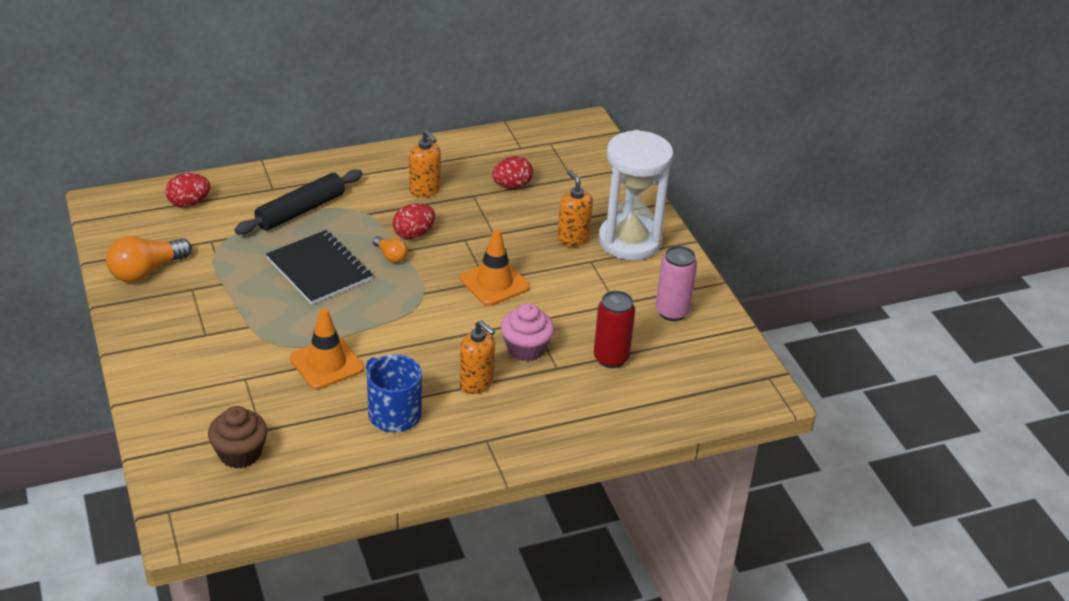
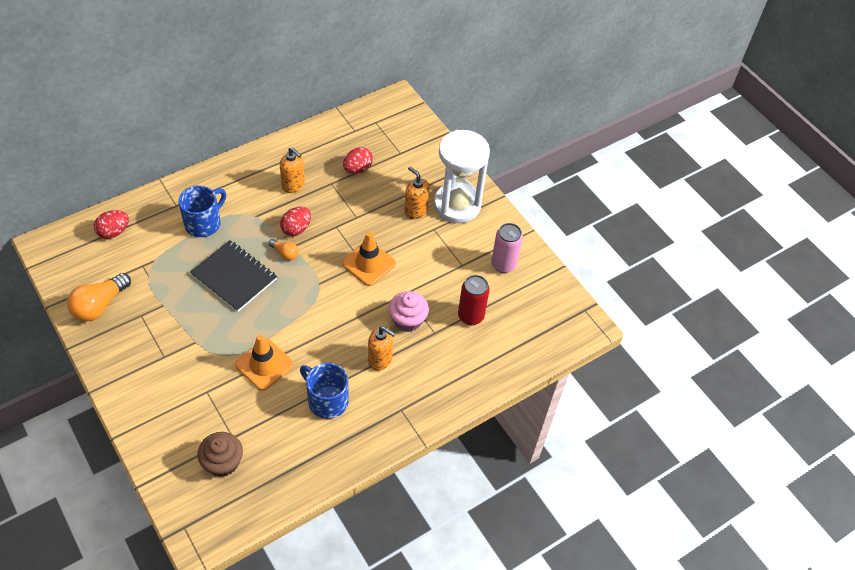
camera: 15 degrees left, 15 degrees up
black rolling pin [235,169,362,235] -> blue mug [178,185,226,237]

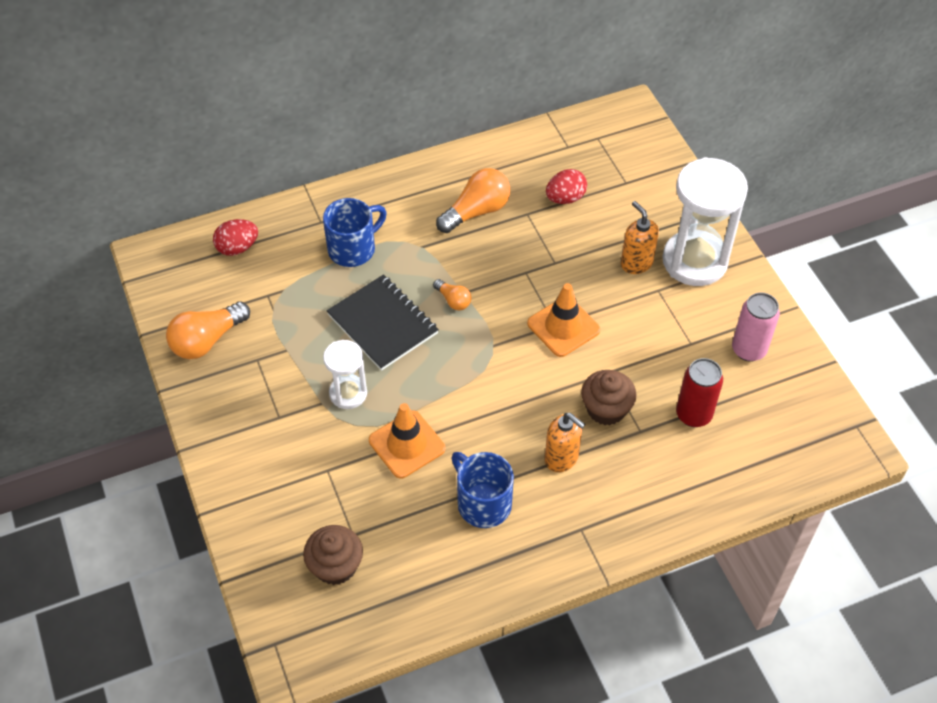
camera: 15 degrees right, 0 degrees up
orange soap dispenser [280,147,305,193] -> orange light bulb [436,168,510,233]
red egg [280,207,311,236] -> none
pink cupcake [389,291,429,332] -> brown cupcake [581,370,637,425]
none -> white hourglass [323,340,367,409]

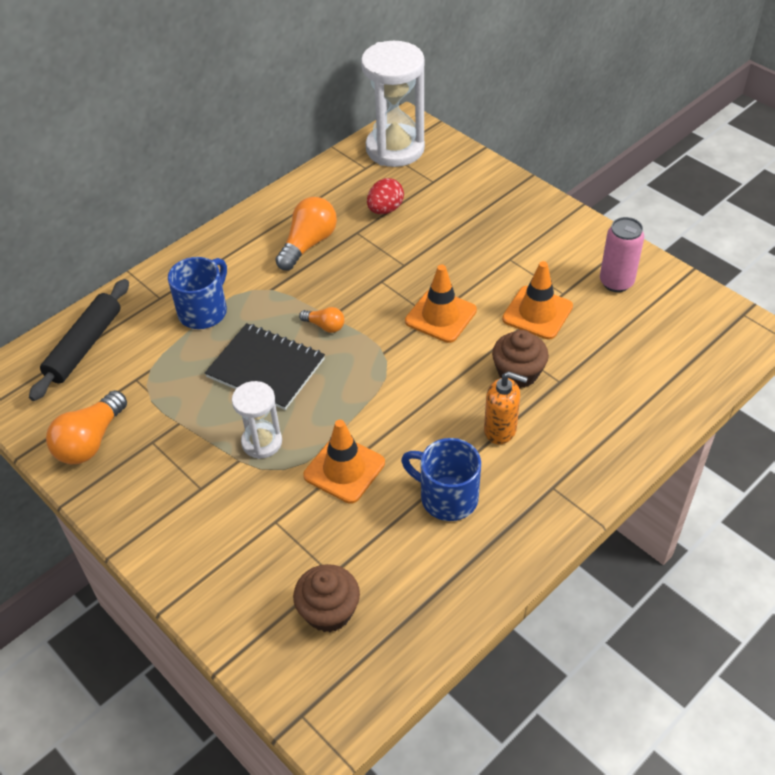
camera: 20 degrees left, 5 degrees down
red egg [213,219,258,256] -> black rolling pin [29,279,129,401]
orange soap dispenser [621,201,659,274] -> none
white hourglass [662,157,748,286] -> white hourglass moved to [361,41,425,167]
red can [676,358,723,427] -> none
none -> orange traffic cone [502,261,573,340]

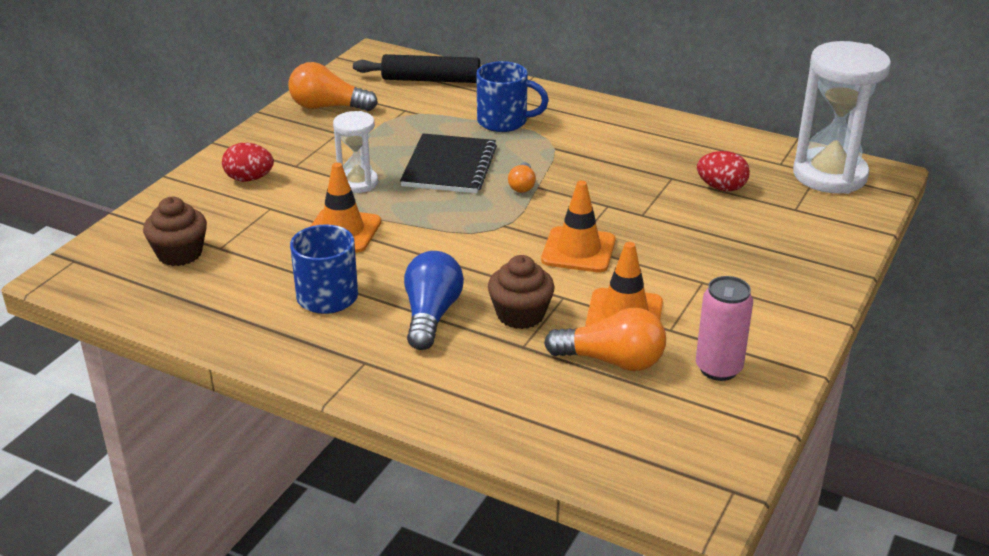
camera: 70 degrees right, 15 degrees down
orange light bulb [275,197,337,270] -> orange light bulb moved to [544,308,666,371]
orange soap dispenser [484,371,528,444] -> blue light bulb [404,251,464,350]
none -> red egg [222,143,274,182]

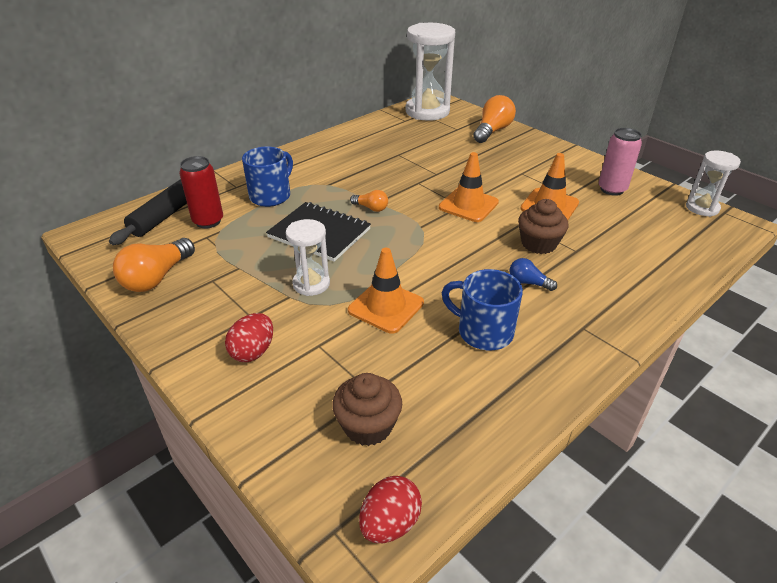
camera: 70 degrees left, 5 degrees up
blue light bulb [404,251,464,350] -> blue light bulb [509,258,557,291], size x0.54
orange light bulb [544,308,666,371] -> orange light bulb moved to [473,95,516,143]
red egg [697,151,750,191] -> red egg moved to [359,476,422,543]
none -> red can [179,156,223,228]
none -> white hourglass [686,150,741,217]

